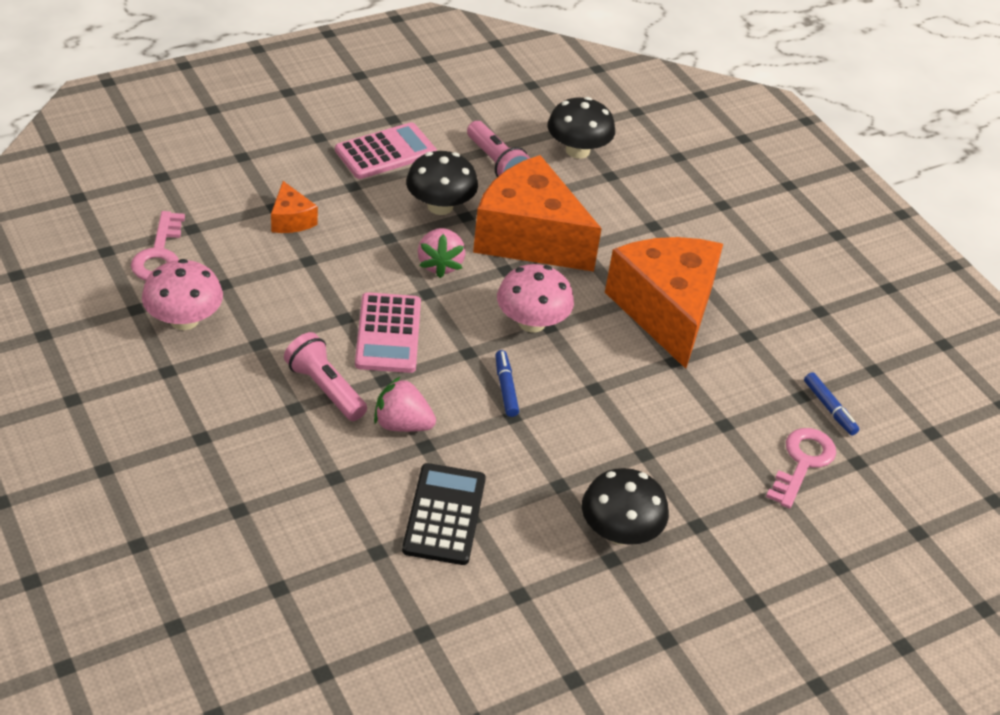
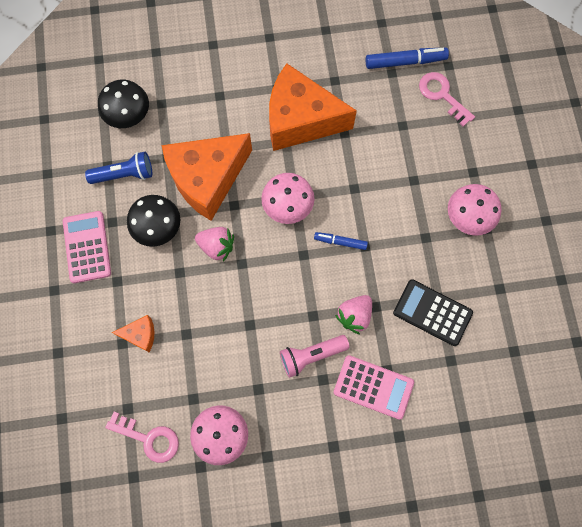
camera: 65 degrees left, 30 degrees up
pink calculator [355,292,421,373] -> pink calculator moved to [334,355,414,420]
pink flashlight [467,121,530,177] -> blue flashlight [85,152,152,184]
black mushroom [582,468,669,545] -> pink mushroom [448,184,502,235]
blue marker [804,372,859,435] -> blue marker [366,48,449,69], size x1.65

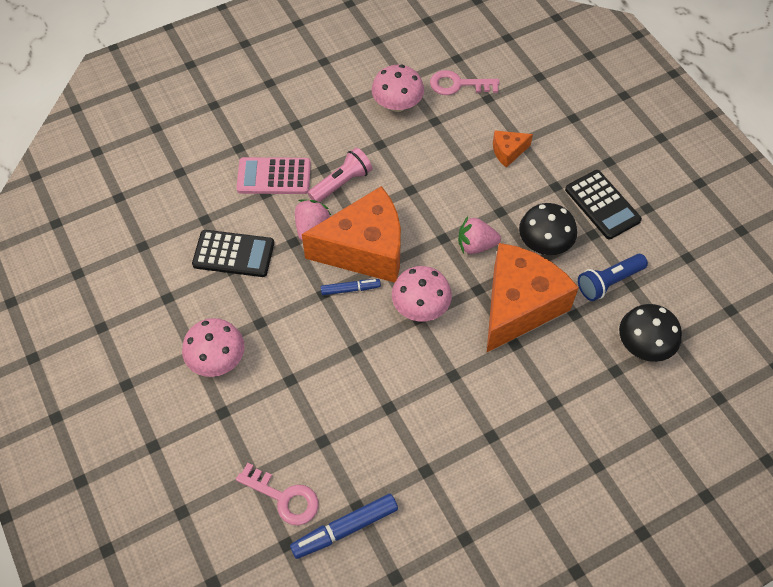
camera: 160 degrees right, 15 degrees down
pink calculator [63,211,111,283] -> black calculator [565,170,642,239]
orange cheese [269,64,357,151] -> orange cheese moved to [302,186,401,283]

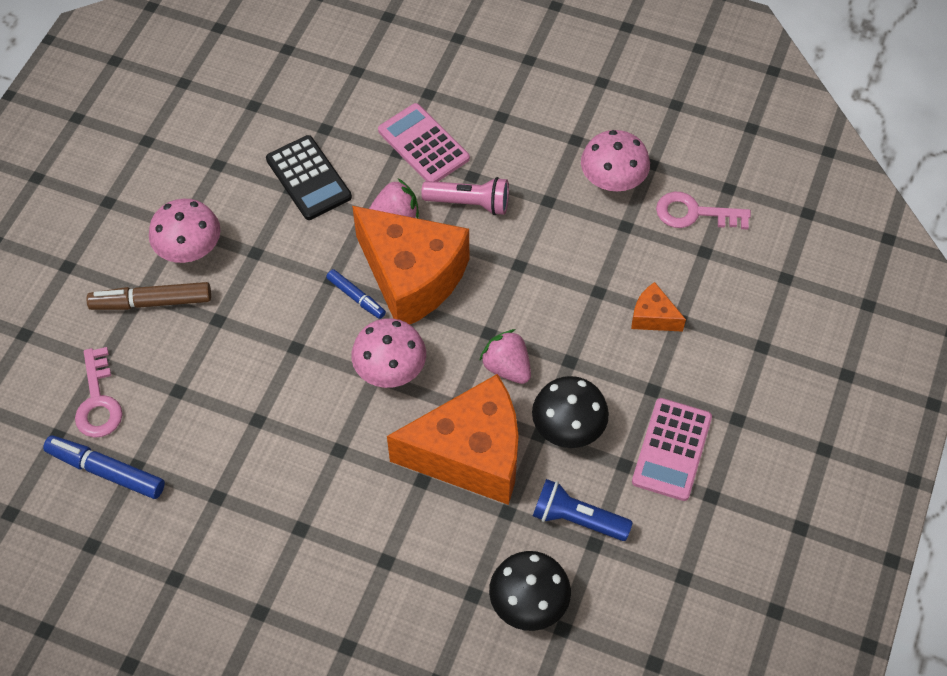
camera: 50 degrees right, 0 degrees up
pink key [430,70,499,95] -> pink key turned 45 degrees counterclockwise [656,192,751,229]
black calculator [565,170,642,239] -> pink calculator [632,398,712,501]
none -> brown marker [87,282,211,310]

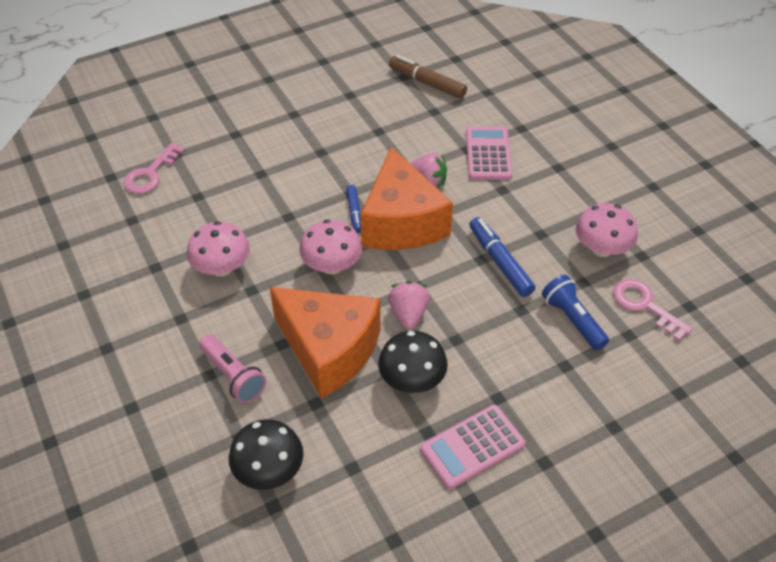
camera: 40 degrees right, 10 degrees down
blue marker [43,436,165,499] -> blue marker moved to [469,217,535,297]
brown marker [87,282,211,310] -> brown marker moved to [389,55,467,99]
pink mushroom [149,199,220,263] -> pink mushroom moved to [187,221,250,277]
black calculator [266,135,352,220] -> none
pink flashlight [421,177,509,215] -> pink flashlight moved to [199,335,266,403]
blue flashlight [533,479,633,541] -> blue flashlight moved to [542,275,609,350]
orange cheese [631,282,686,332] -> none

